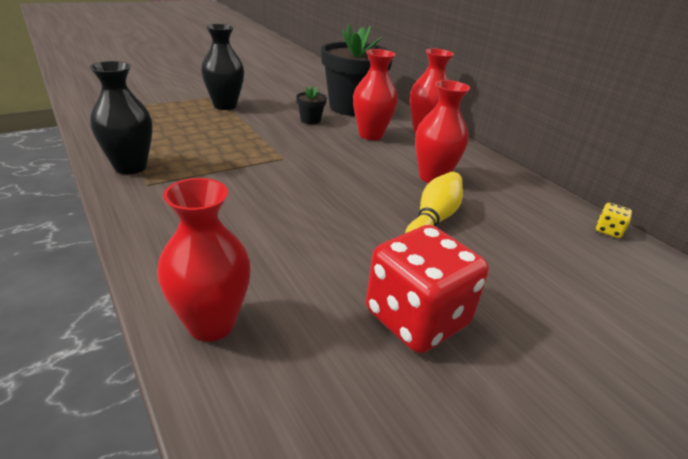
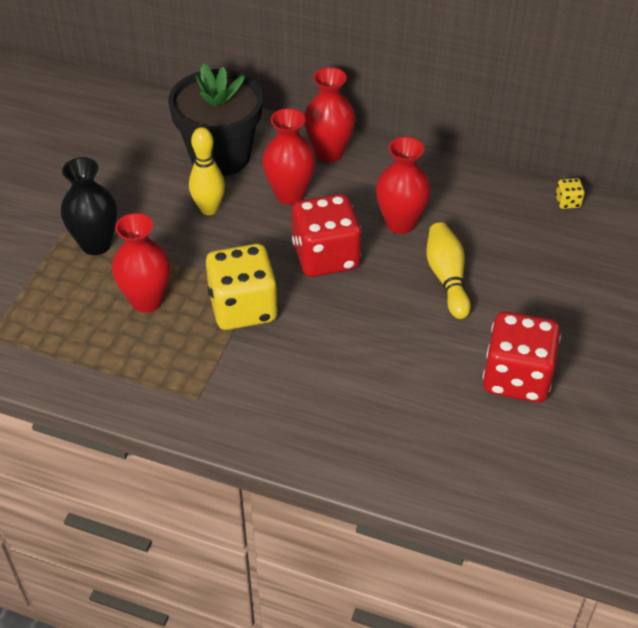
camera: 35 degrees left, 15 degrees up
black vase [89,61,153,174] -> none
red vase [157,178,251,342] -> red vase moved to [112,213,171,313]
black flower pot [296,86,327,124] -> yellow bowling pin [189,127,225,215]
none -> yellow dice [206,244,278,330]
none -> red dice [292,194,362,277]

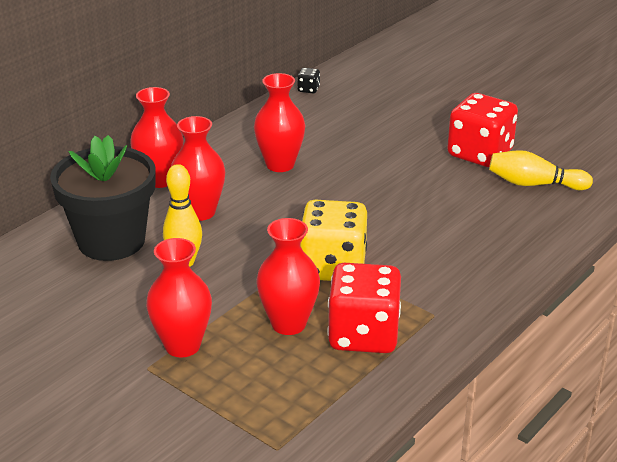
camera: 70 degrees left, 15 degrees down
black vase [61,157,117,255] -> red vase [146,238,212,357]
red dice [292,194,362,277] -> red dice moved to [327,263,401,353]
yellow bowling pin [426,222,471,319] -> yellow bowling pin moved to [489,150,593,190]
yellow dice [556,178,585,209] -> black dice [297,68,320,93]

